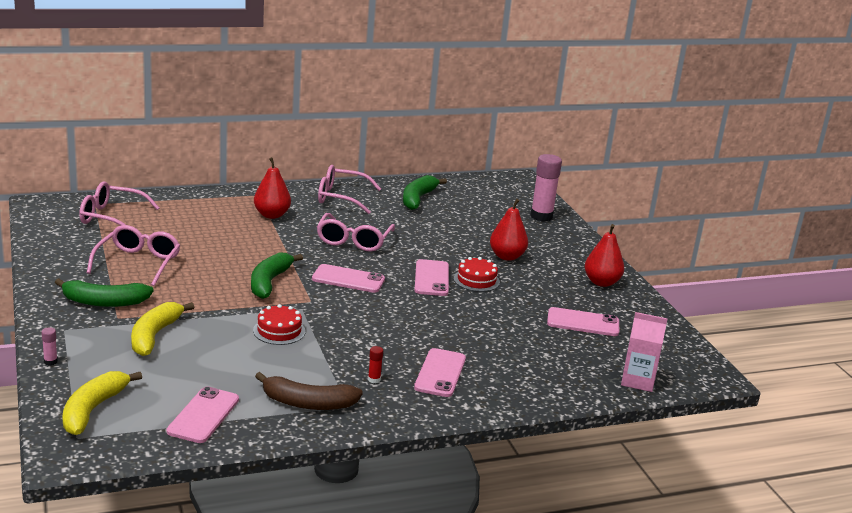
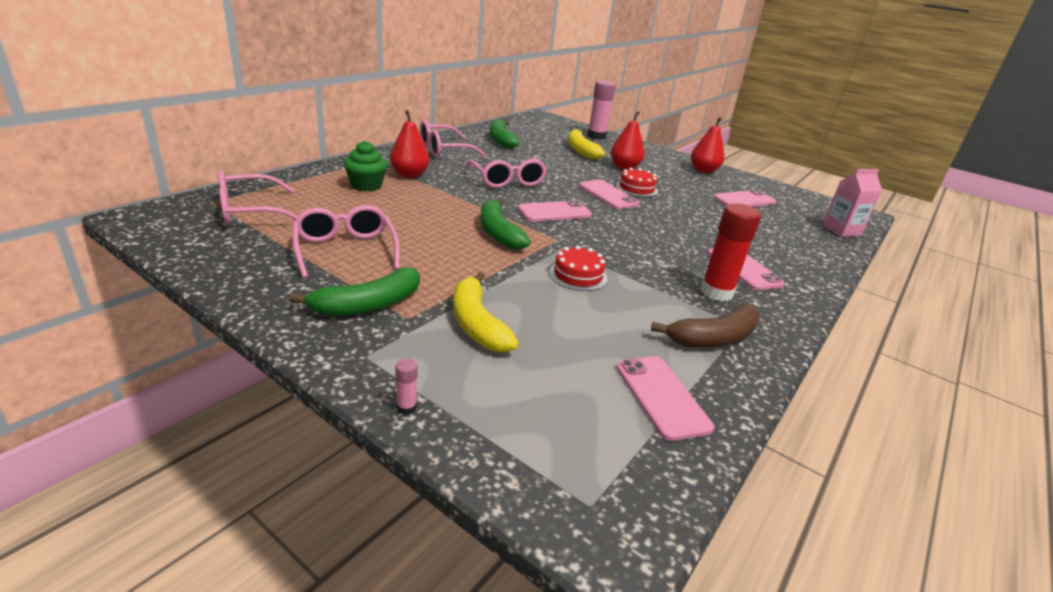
camera: 35 degrees left, 5 degrees up
yellow banana [62,371,142,435] -> yellow banana moved to [568,129,605,159]
red glue stick [368,346,383,383] -> red glue stick [700,203,761,302], size x2.36
none -> green cupcake [344,141,388,191]

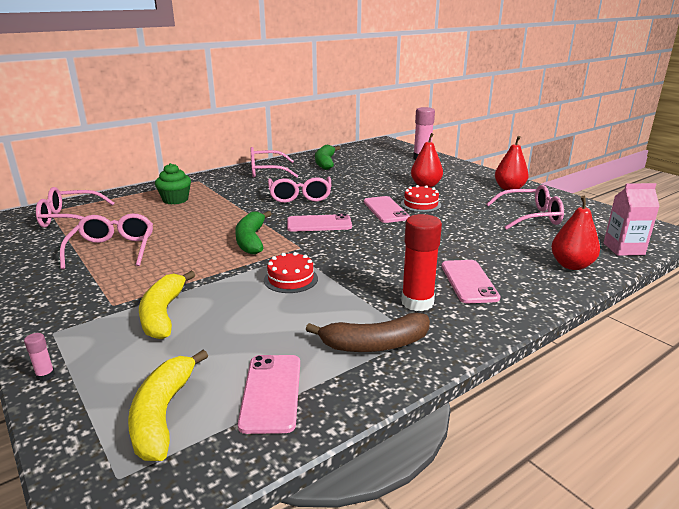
camera: 20 degrees right, 5 degrees down
green banana [289,268,420,316] -> none
red pear [390,110,430,178] -> red pear moved to [551,196,600,270]
yellow banana [568,129,605,159] -> yellow banana moved to [128,350,208,461]
pink phone [713,189,776,207] -> pink glasses [486,185,564,230]

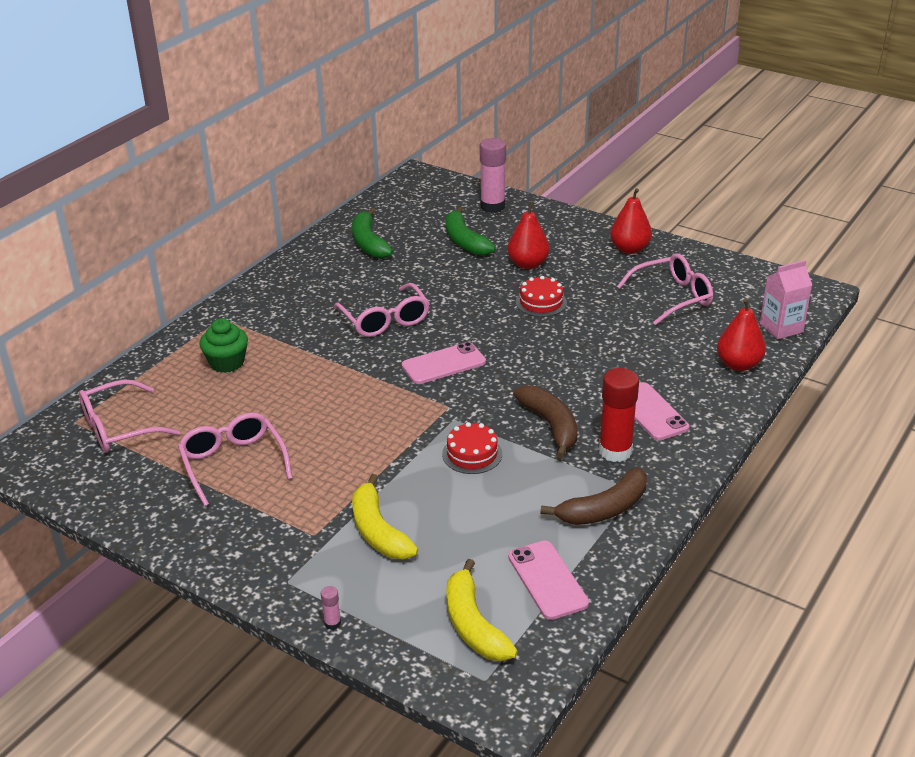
camera: 20 degrees left, 10 degrees up
green banana [235,211,272,255] -> green banana moved to [446,206,496,256]
pink glasses [250,147,298,178] -> none
pink phone [364,196,410,223] -> none
none -> brown banana [513,385,577,459]

